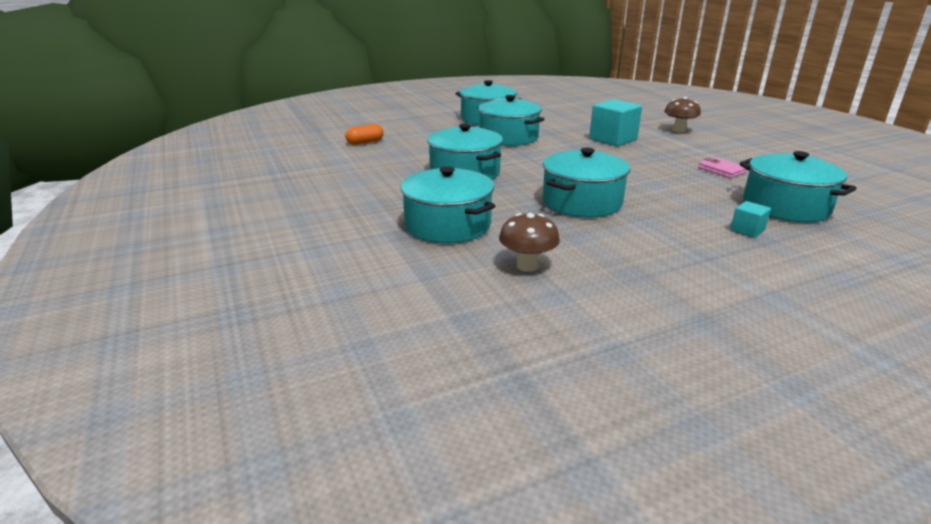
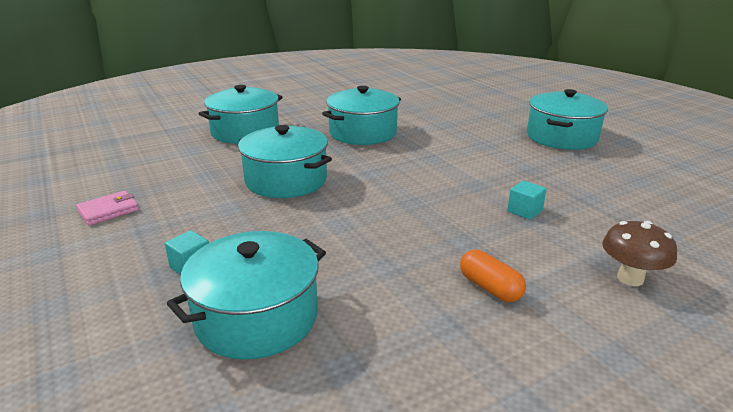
camera: 85 degrees right, 0 degrees up
orange capsule [345,124,384,145] -> orange capsule moved to [460,250,526,302]
turquoise pot [477,95,544,146] -> none
brown mushroom [499,213,560,272] -> none
turquoise cube [589,99,642,146] -> turquoise cube [507,181,547,220], size x0.49
pink wallet [698,157,747,178] -> pink wallet moved to [76,191,139,225]

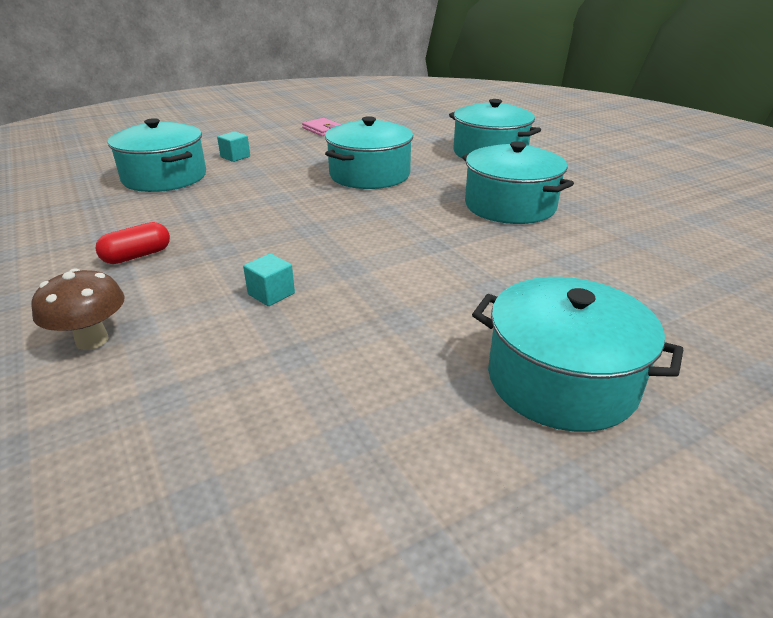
camera: 90 degrees right, 5 degrees up
orange capsule [460,250,526,302] -> red capsule [95,222,170,264]

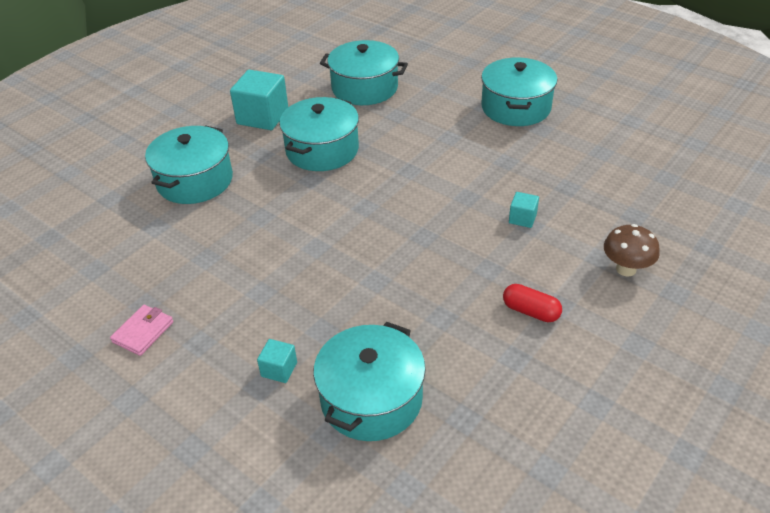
camera: 110 degrees left, 10 degrees up
turquoise pot [325,116,413,189] -> turquoise pot moved to [320,40,408,105]
none -> turquoise cube [230,70,288,130]

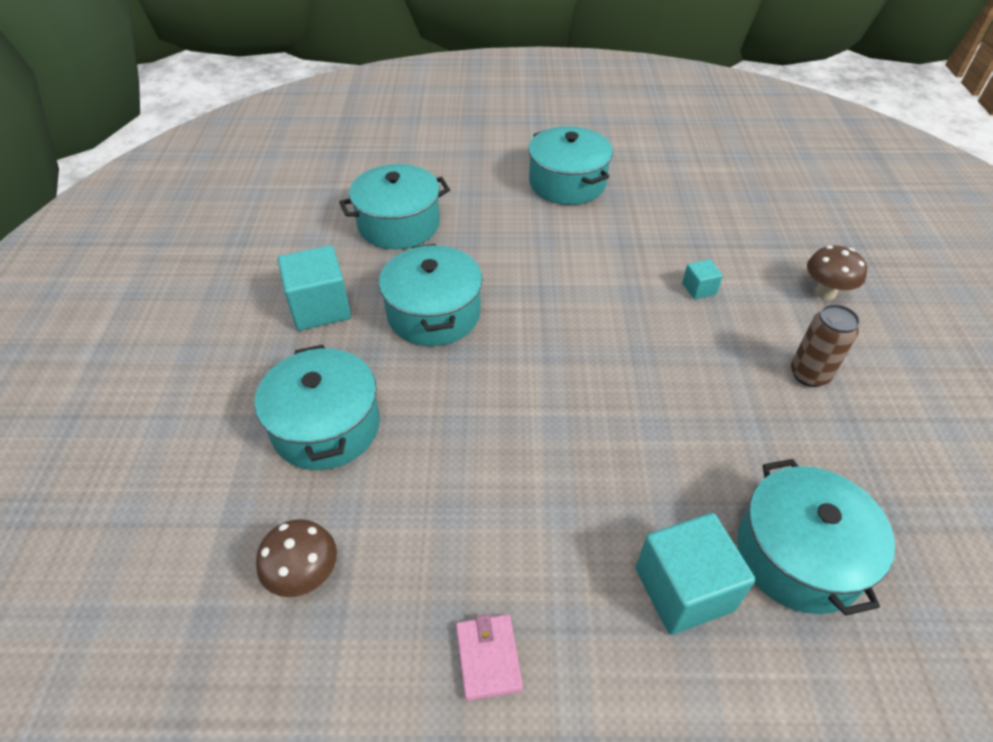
camera: 40 degrees left, 5 degrees up
turquoise cube [257,339,297,383] -> turquoise cube [636,513,755,635], size x2.02
red capsule [503,284,562,322] -> brown can [791,304,860,387]
none -> brown mushroom [256,519,337,597]

